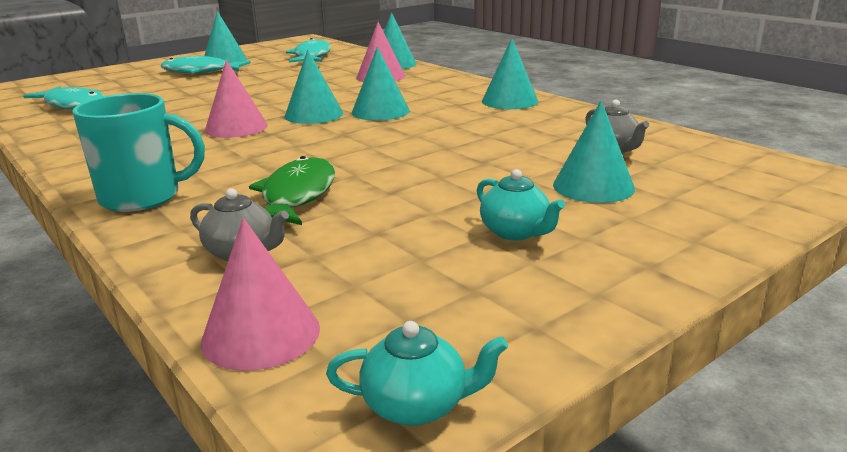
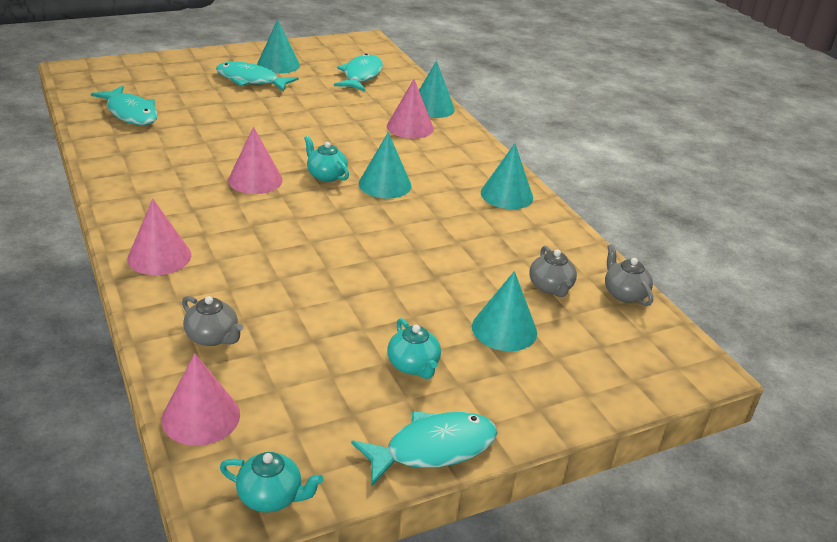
camera: 10 degrees right, 10 degrees up
turquoise mug [73,93,205,212] -> pink cone [127,199,191,275]
green fish [249,156,335,225] -> none
turquoise cone [284,50,343,124] -> turquoise teapot [304,136,349,182]
none -> turquoise fish [351,411,498,485]
none -> grey teapot [605,244,653,306]

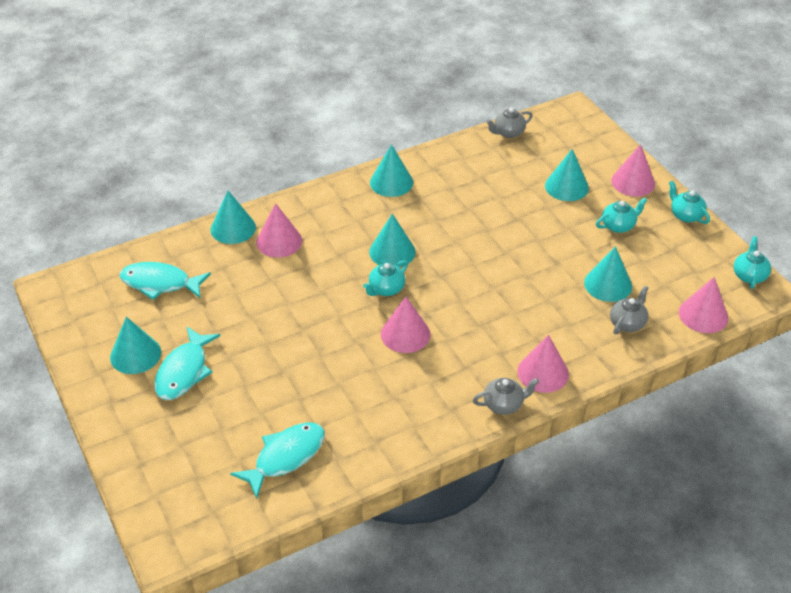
camera: 90 degrees left, 10 degrees up
turquoise fish [351,411,498,485] -> turquoise teapot [669,181,710,224]
grey teapot [529,246,577,297] -> grey teapot moved to [473,378,539,415]
none -> turquoise cone [584,246,632,302]
none -> pink cone [611,144,655,197]

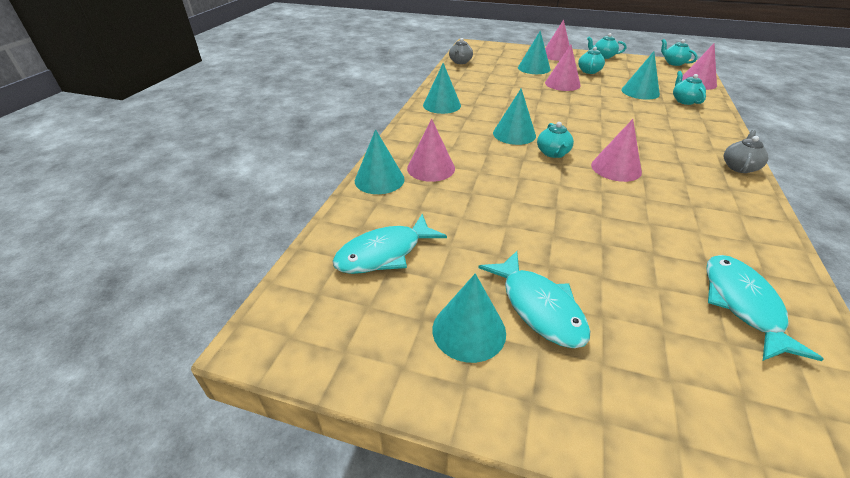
camera: 45 degrees left, 5 degrees down
pink cone [517,335,569,393] -> pink cone moved to [545,45,581,91]
grey teapot [610,286,649,334] -> turquoise teapot [673,71,706,105]

